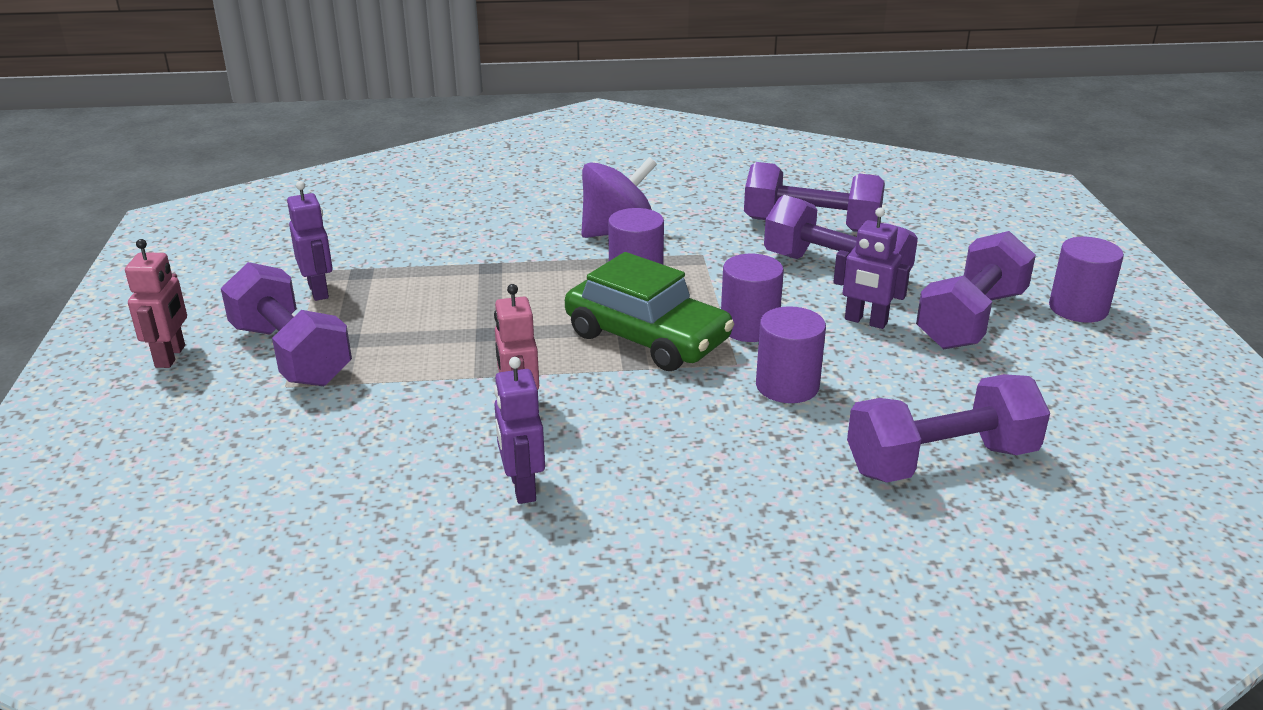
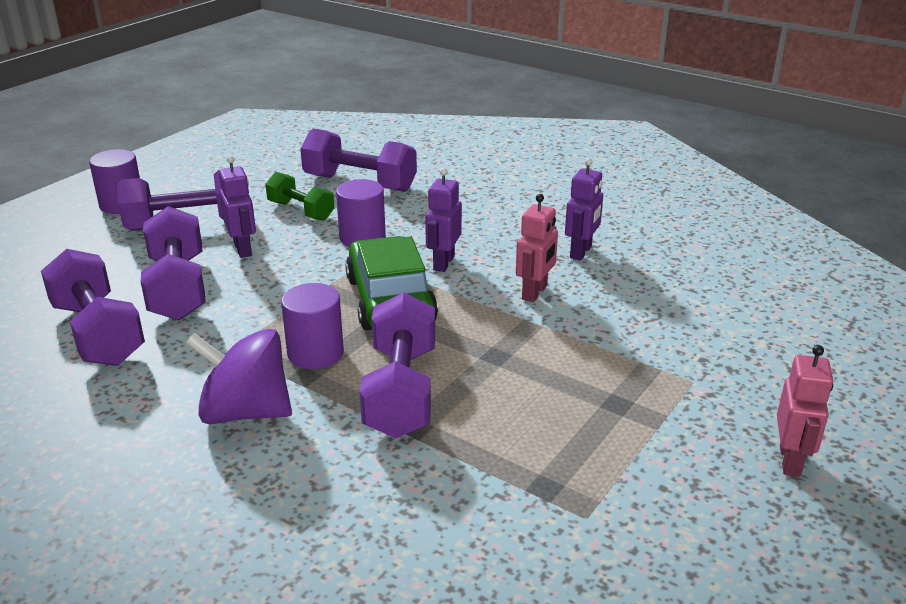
camera: 140 degrees left, 0 degrees up
pink robot [125,239,187,368] -> pink robot turned 150 degrees clockwise [777,345,833,477]
purple dumbbell [221,262,352,386] -> purple dumbbell moved to [359,292,435,438]
purple robot [287,181,333,301] -> purple robot moved to [425,168,462,272]
purple cylinder [721,254,784,342] -> none
none -> green dumbbell [265,172,334,221]

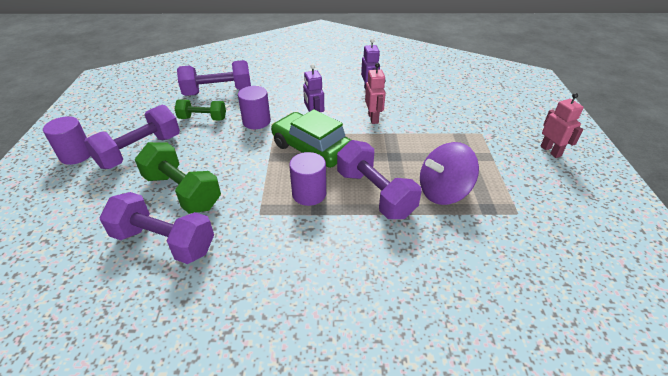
camera: 35 degrees left, 10 degrees up
purple dumbbell [141,206,206,320] -> green dumbbell [135,142,221,214]
purple spinning top [186,329,292,424] -> purple spinning top moved to [420,142,479,205]
purple robot [219,156,256,258] -> none

